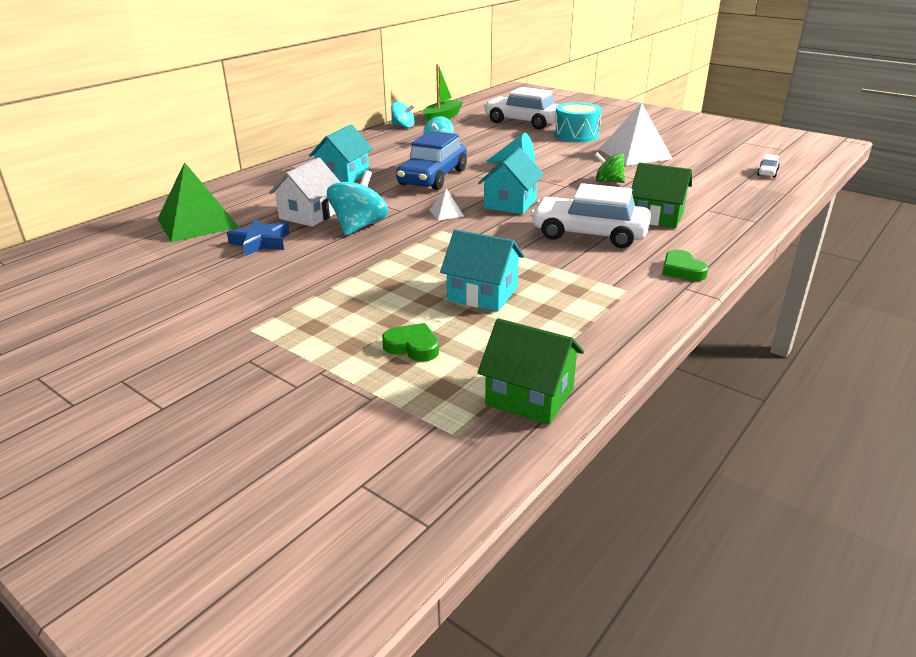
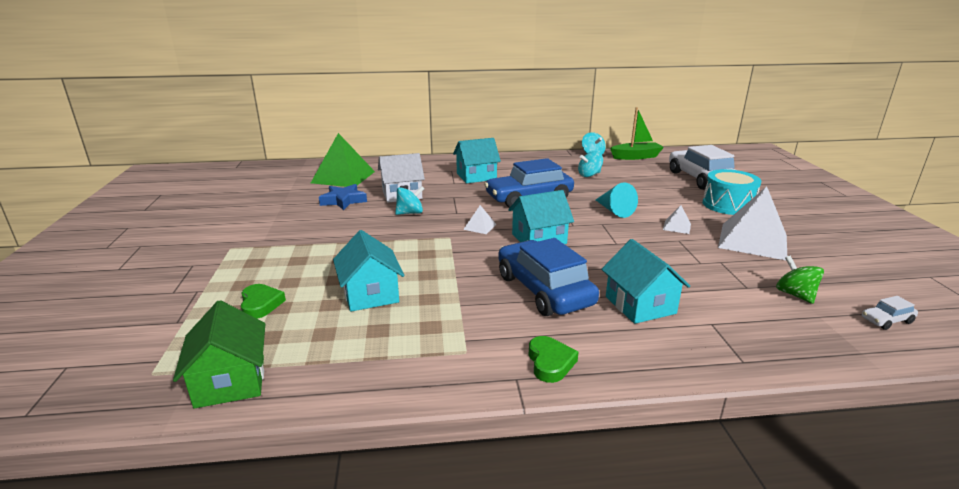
camera: 45 degrees right, 5 degrees down
turquoise spinning top [327,170,388,235] -> turquoise spinning top [395,186,424,215], size x0.65
white car [531,183,651,248] -> blue car [498,238,599,316]
green spinning top [594,152,625,183] -> green spinning top moved to [776,256,824,304]
green house [632,162,692,228] -> turquoise house [601,239,690,324]
green heart [662,250,708,281] -> green heart turned 150 degrees clockwise [529,336,579,383]
none -> white pyramid [663,205,691,234]

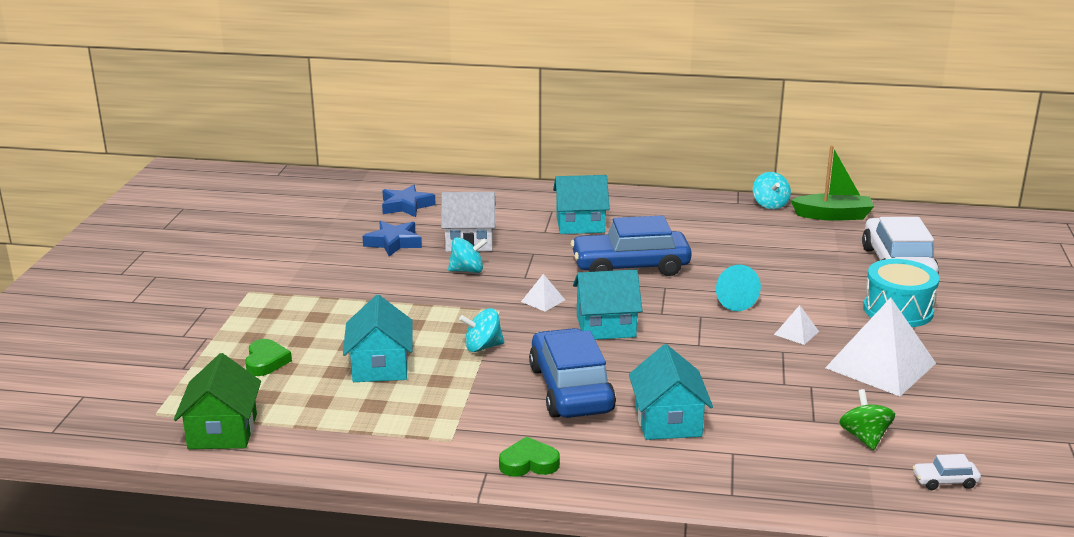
camera: 15 degrees right, 0 degrees up
green pyramid [311,133,375,187] -> blue star [382,184,436,217]
green heart [529,336,579,383] -> green heart turned 105 degrees counterclockwise [499,437,560,477]
turquoise spinning top [578,151,603,177] -> turquoise spinning top moved to [459,308,504,352]

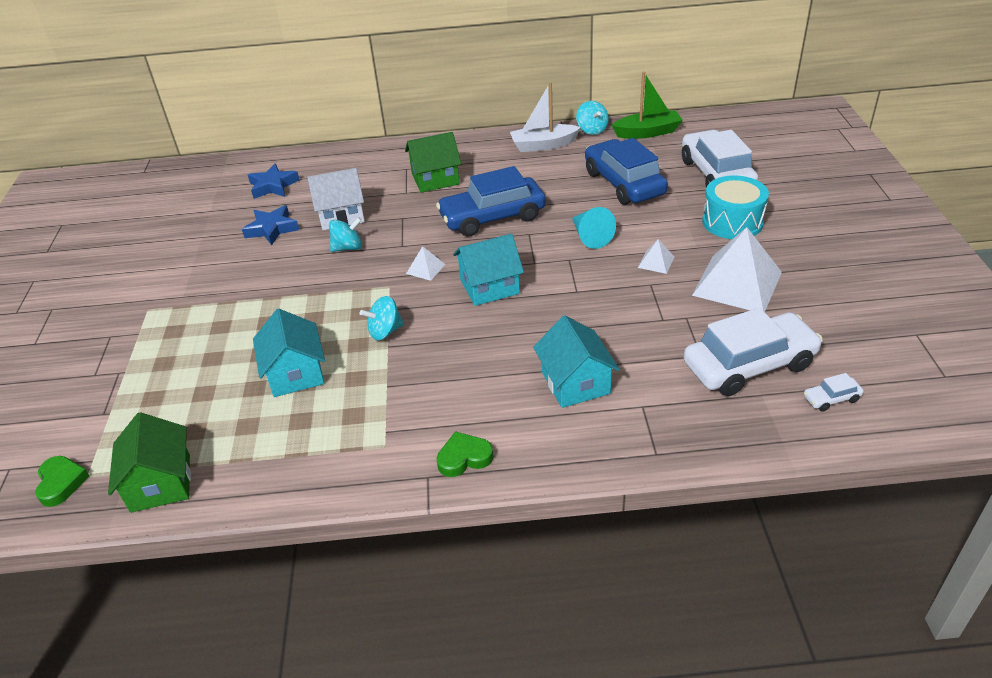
camera: 10 degrees left, 15 degrees up
green heart [245,339,292,376] -> green heart moved to [35,456,90,507]
blue car [529,328,616,418] -> blue car moved to [585,138,668,205]
turquoise house [553,175,610,234] -> green house [405,132,461,193]
green spinning top [839,389,895,450] -> white car [684,308,823,396]
none -> white boat [510,82,581,152]

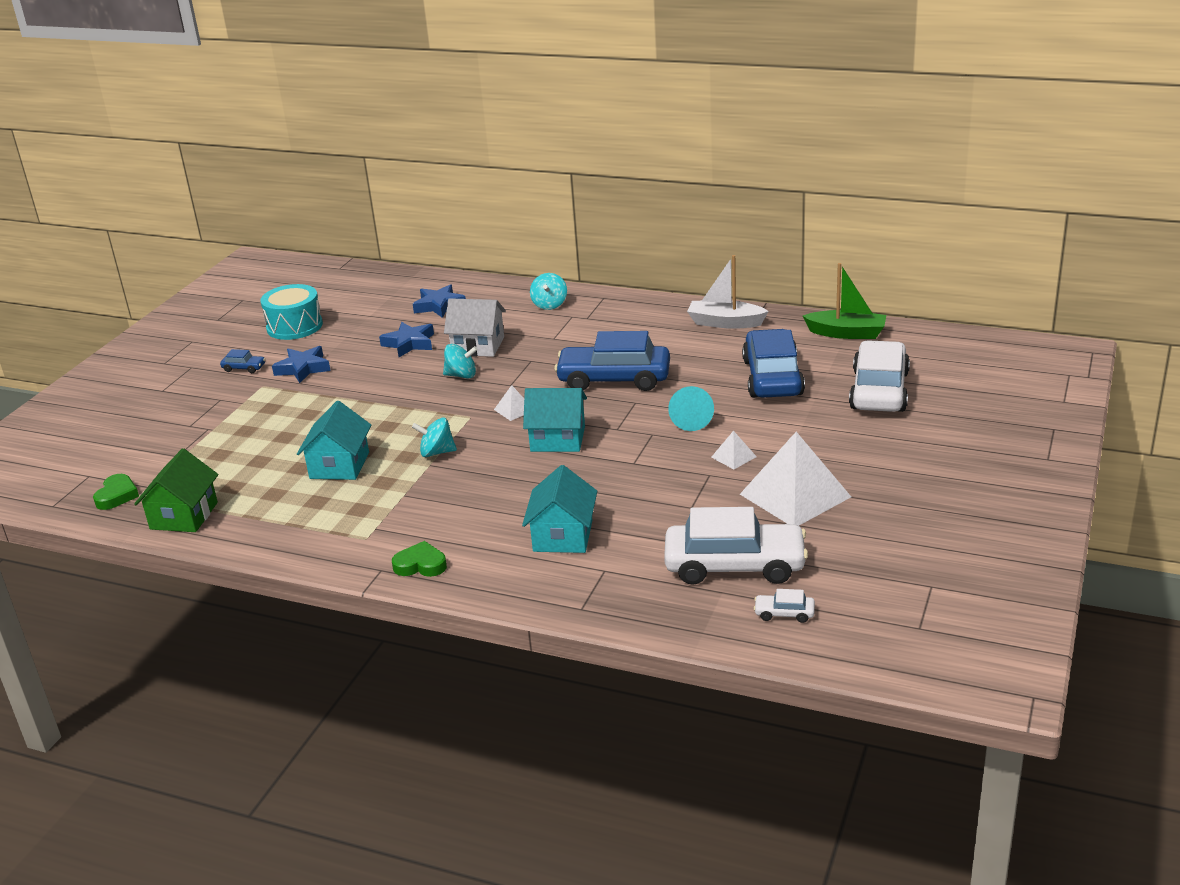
camera: 25 degrees right, 10 degrees down
green house [405,132,461,193] -> none
turquoise spinning top [576,101,609,135] -> turquoise spinning top moved to [530,273,567,310]
turquoise drum [702,175,769,239] -> turquoise drum moved to [260,284,323,340]
none -> blue car [220,349,265,373]
none -> blue star [272,346,331,383]

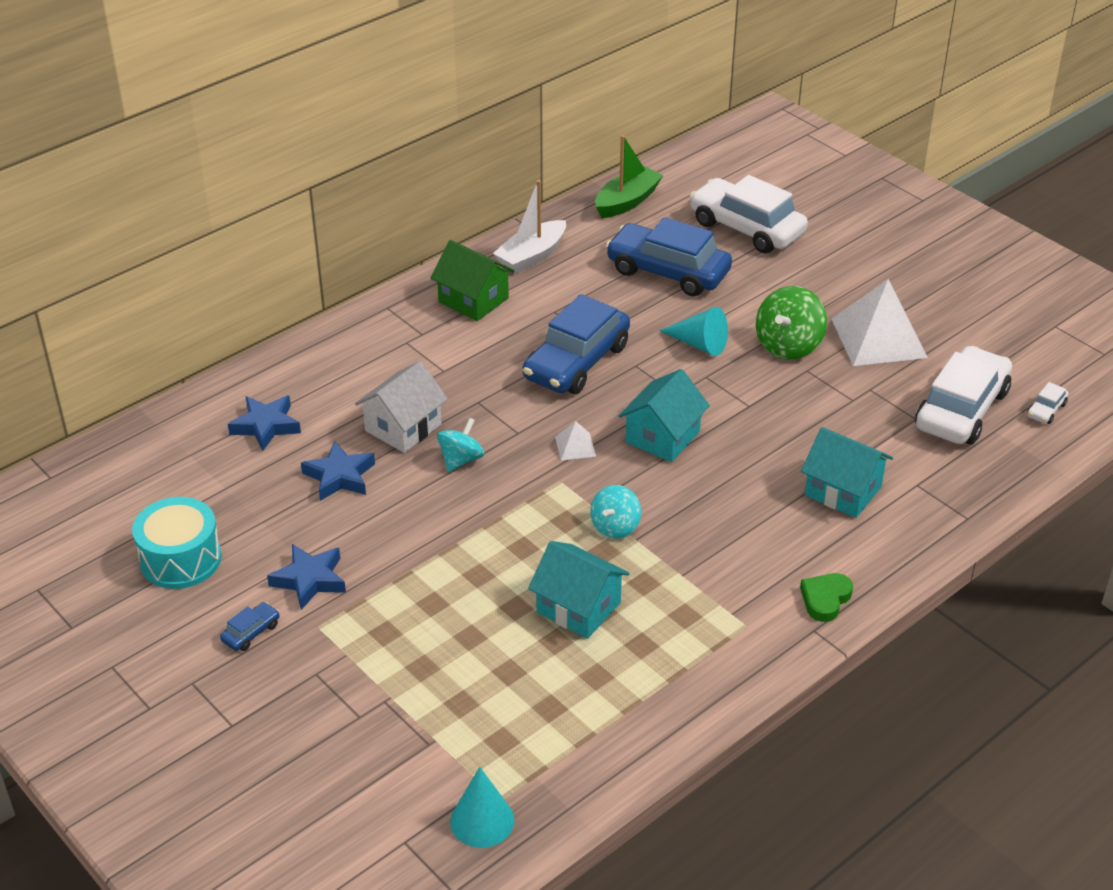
camera: 65 degrees left, 10 degrees up
green heart [93,474,139,510] -> turquoise cone [450,767,514,848]
green house [134,448,219,532] -> green house moved to [430,240,515,321]
turquoise spinning top [530,273,567,310] -> none
white pyramid [711,431,757,469] -> green spinning top [756,286,827,360]

